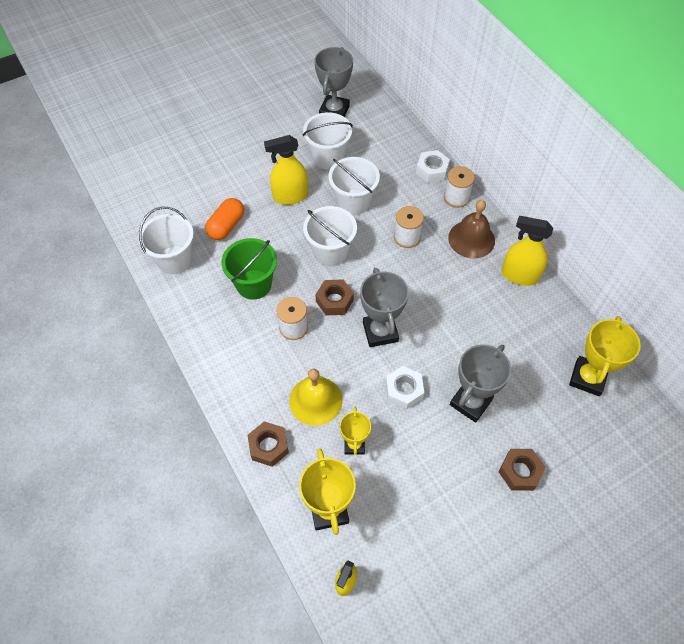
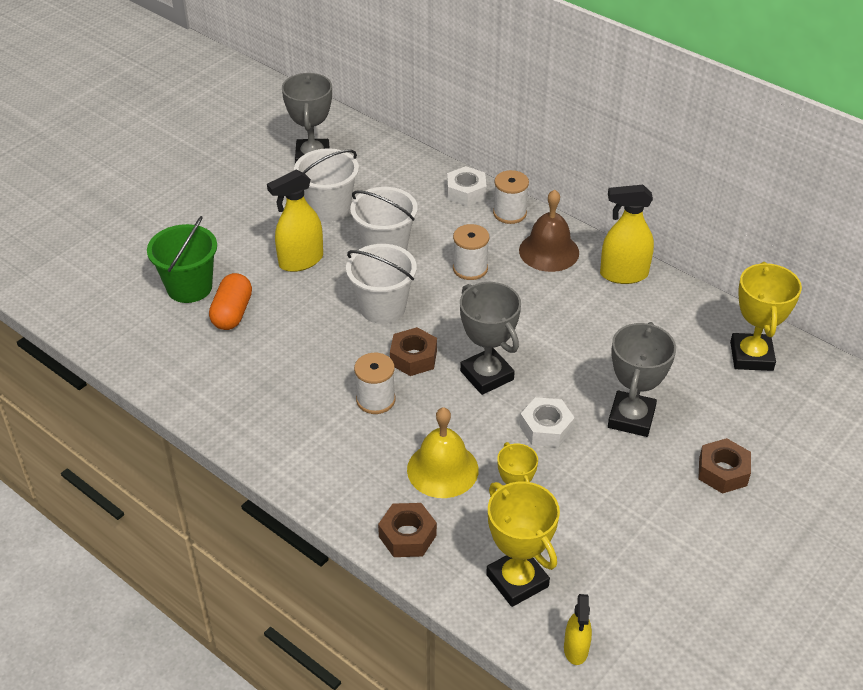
camera: 20 degrees left, 15 degrees down
white bucket [139,206,194,274] -> none
green bucket [221,238,277,300] -> green bucket moved to [147,216,217,303]

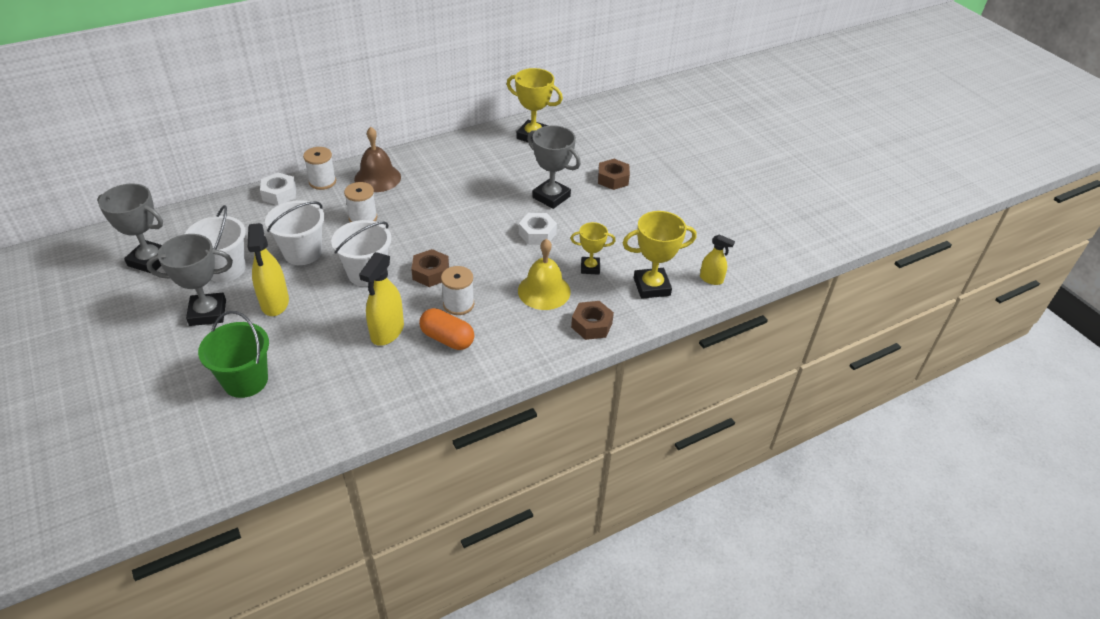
camera: 70 degrees left, 0 degrees up
orange capsule [209,273,252,330] -> orange capsule moved to [419,308,474,350]
grey trophy [460,282,521,395] -> grey trophy moved to [147,234,233,326]
yellow spray bottle [600,185,654,284] -> yellow spray bottle moved to [359,252,404,346]

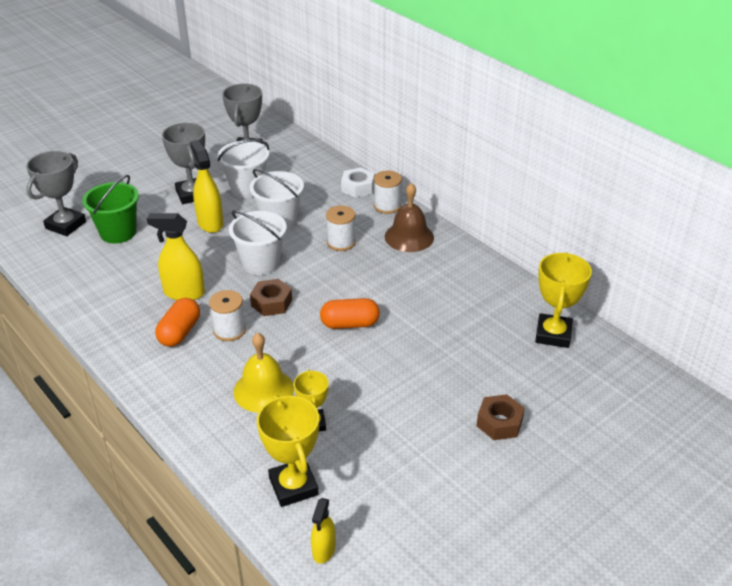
camera: 80 degrees right, 5 degrees down
yellow spray bottle [248,223,289,316] -> yellow spray bottle turned 90 degrees clockwise [190,140,224,233]
white nut [519,213,557,245] -> none
grey trophy [527,125,581,209] -> grey trophy moved to [26,151,86,236]
brown nut [571,301,614,340] -> none
none -> orange capsule [320,298,380,329]

